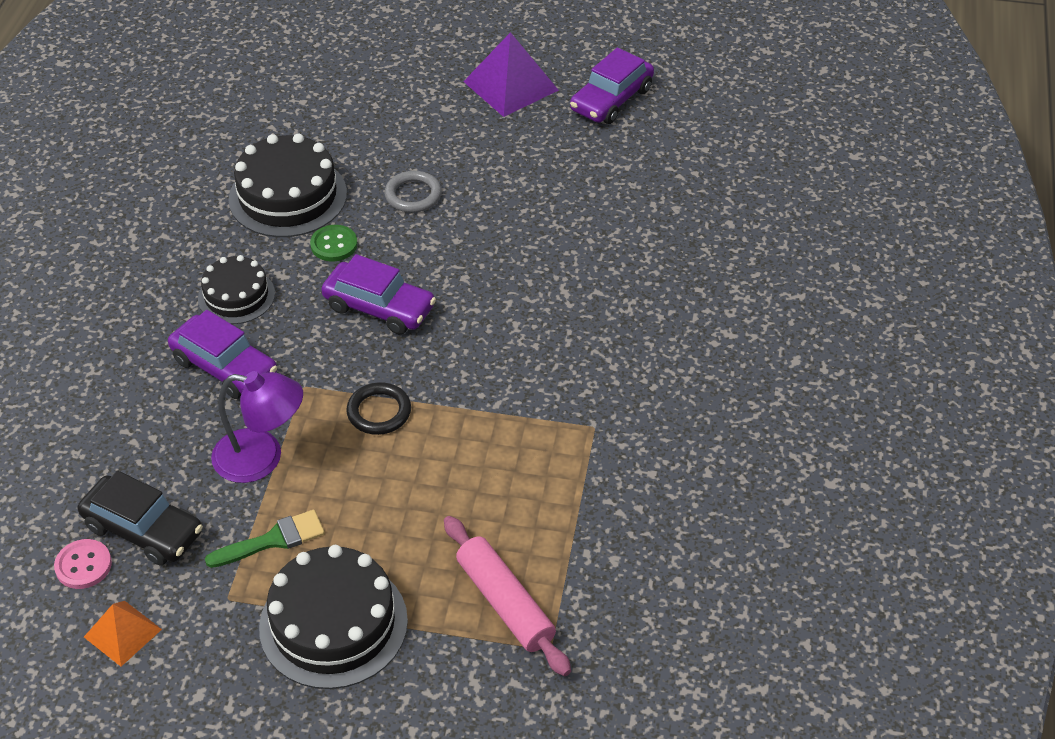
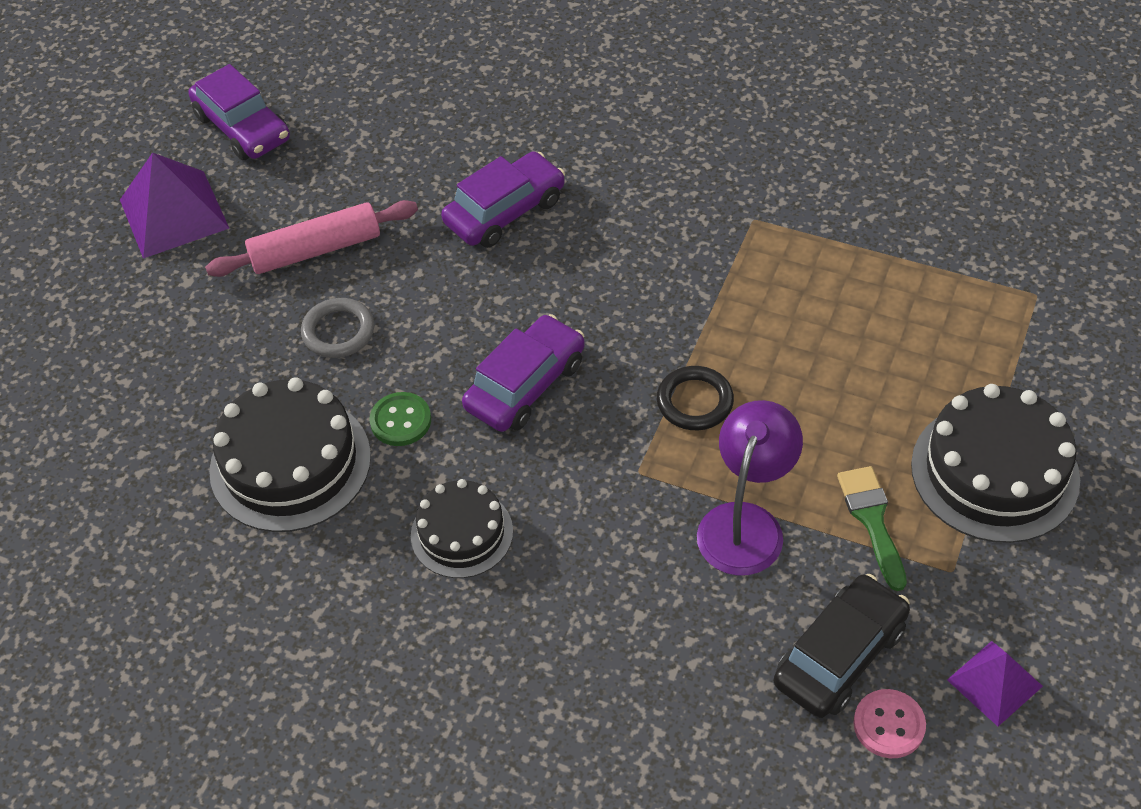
camera: 75 degrees left, 5 degrees up
orange pyramid [84,601,162,666] -> purple pyramid [947,641,1043,726]
purple car [168,310,277,399] -> purple car moved to [441,151,565,248]
pink rolling pin [444,516,571,676] -> pink rolling pin moved to [205,200,418,277]

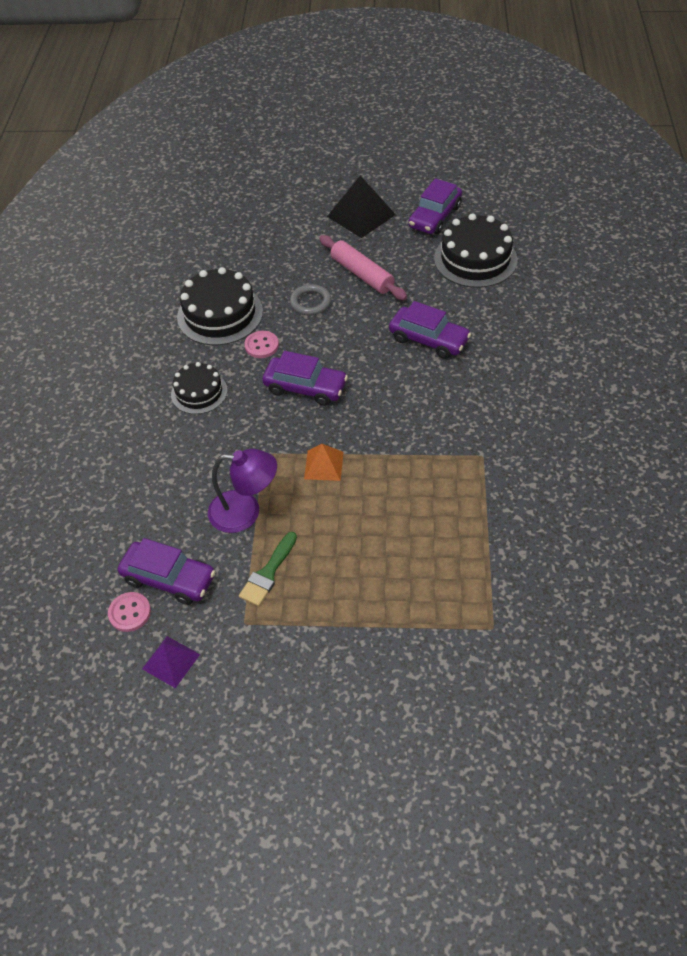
camera: 70 degrees right, 0 degrees up
purple pyramid [120,152,229,259] -> black pyramid [327,175,396,238]
green button [370,392,431,446] -> pink button [244,331,279,358]
black ring [657,366,734,430] -> orange pyramid [304,444,343,481]
black car [774,574,910,718] -> purple car [118,538,215,605]
green brush [837,466,907,591] -> green brush turned 150 degrees clockwise [239,532,297,606]
black cake [911,384,1080,543] -> black cake moved to [434,213,517,288]

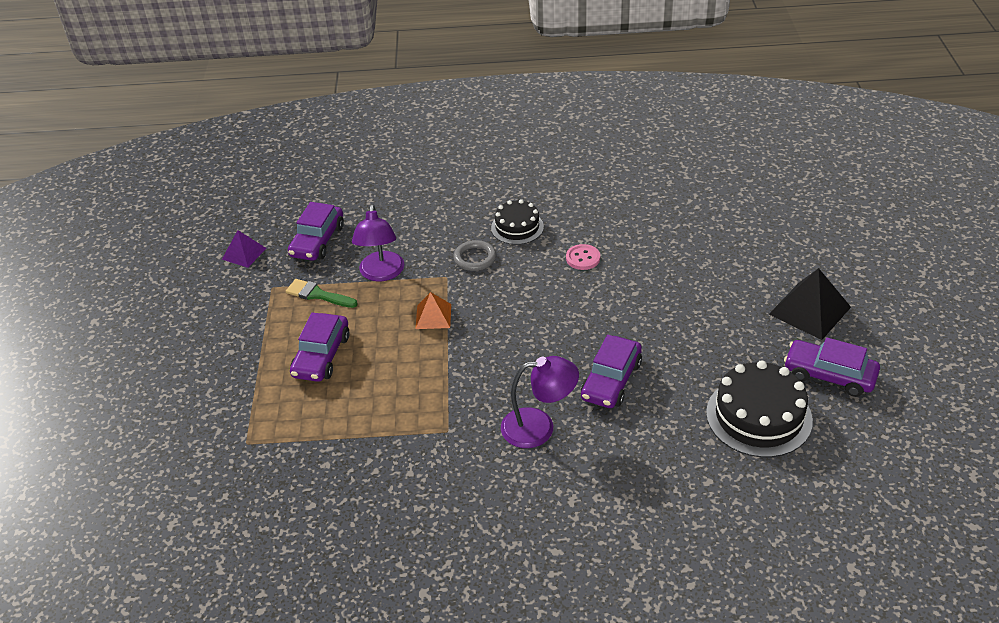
camera: 85 degrees right, 10 degrees down
pink button [108,592,151,632] -> none
black cake [177,267,263,345] -> none
purple car [262,351,348,406] -> purple car moved to [290,312,350,382]
grey ring [290,284,331,315] -> grey ring moved to [453,240,496,271]
pink rolling pin [319,235,407,300] -> none
none -> purple lamp [501,356,579,448]

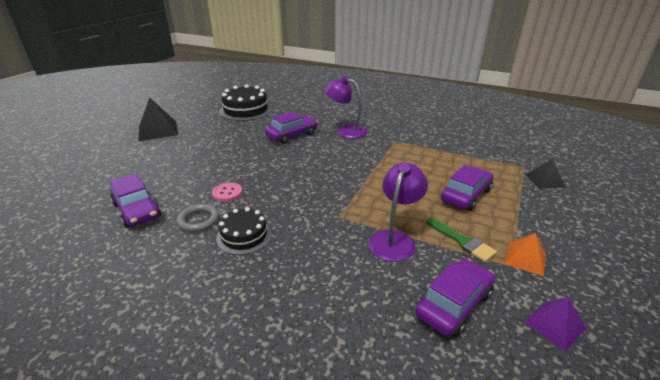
camera: 155 degrees left, 10 degrees down
orange pyramid [416,292,451,329] -> orange pyramid moved to [505,233,546,276]
grey ring [453,240,496,271] -> grey ring moved to [177,204,219,232]
purple car [784,338,880,397] -> purple car moved to [110,174,161,228]
none -> black pyramid [526,159,566,189]

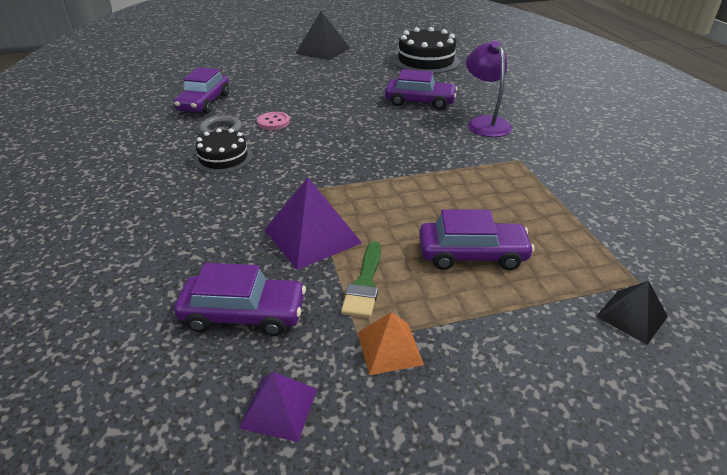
camera: 50 degrees right, 5 degrees up
purple lamp [369,163,428,262] -> purple pyramid [265,178,362,270]

